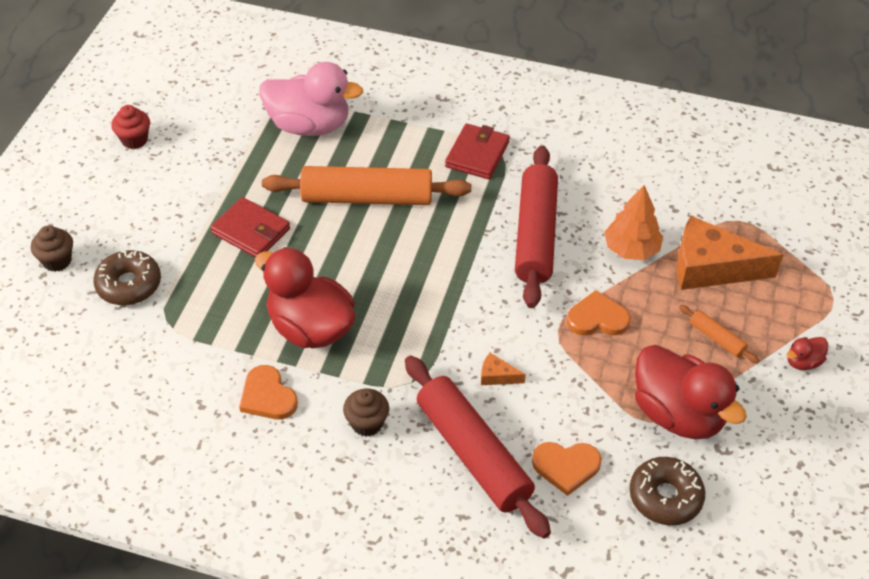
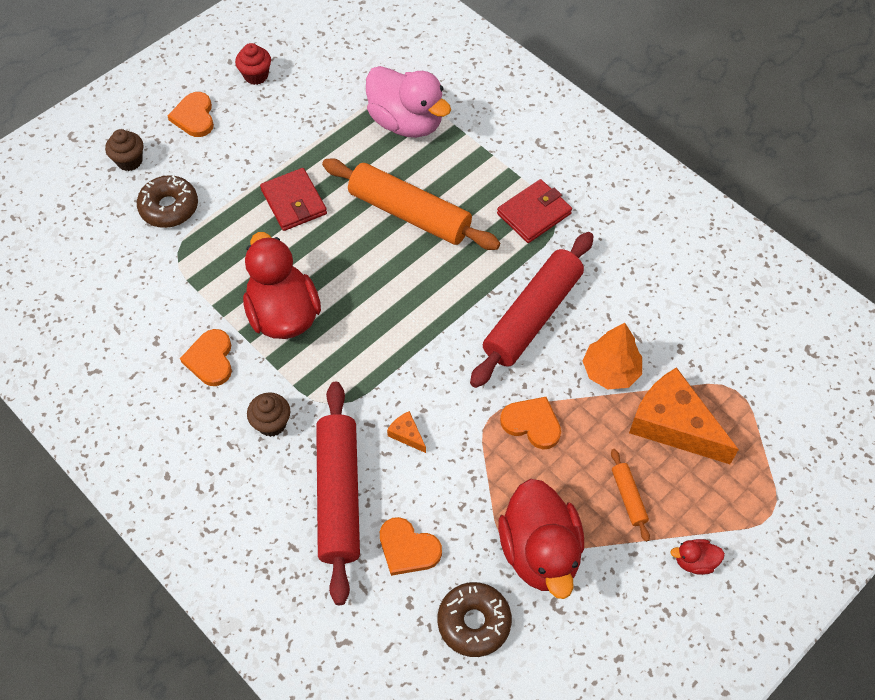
camera: 30 degrees right, 10 degrees up
none -> orange heart [168,92,214,137]

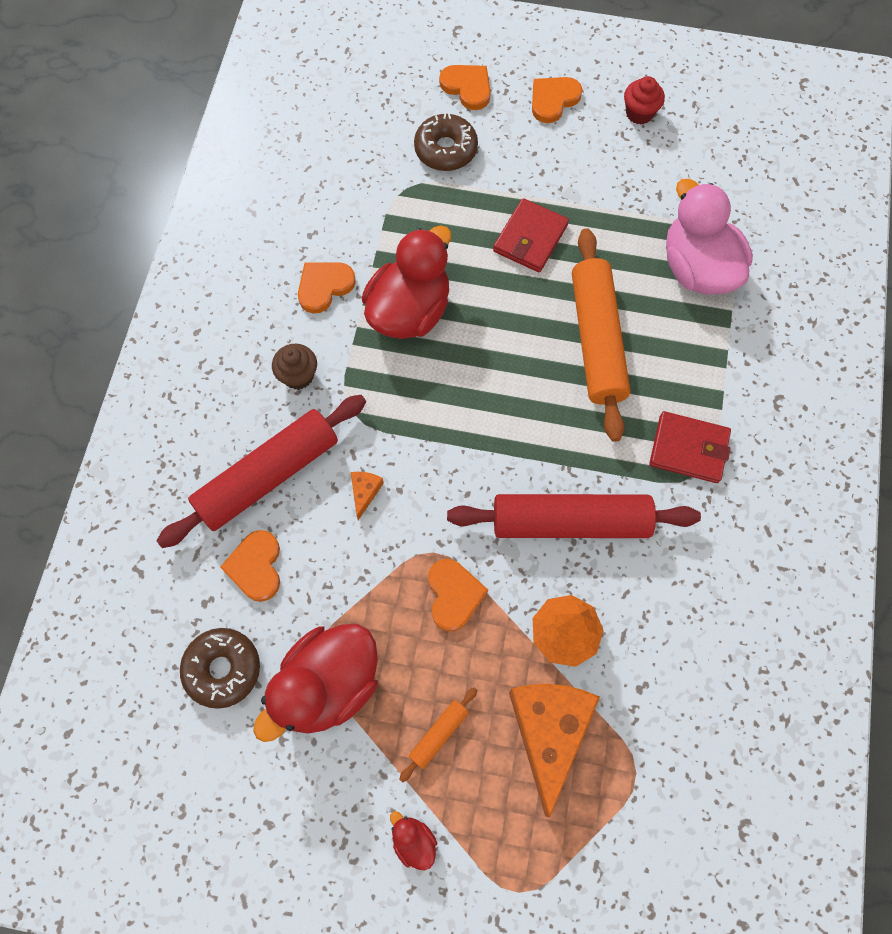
camera: 55 degrees right, 10 degrees up
brown cupcake [105,129,143,171] -> orange heart [439,65,491,110]
pink duck [366,66,451,138] -> pink duck turned 150 degrees clockwise [666,179,753,295]

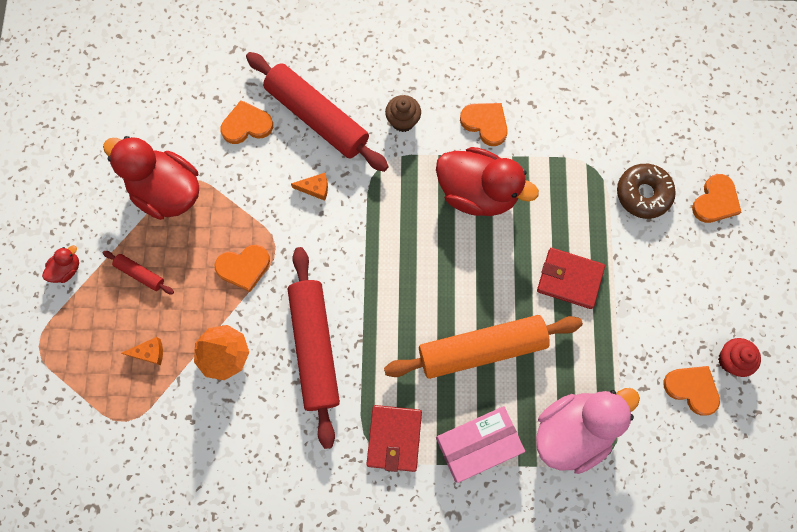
camera: 80 degrees right, 5 degrees up
brown donut [180,628,260,709] -> none
orange rolling pin [399,687,477,783] -> red rolling pin [103,251,174,294]
orange cheese [509,684,600,817] -> orange cheese [121,337,163,365], size x0.41
orange heart [532,77,582,123] -> orange heart moved to [663,366,720,416]
none -> pink box [436,406,525,483]

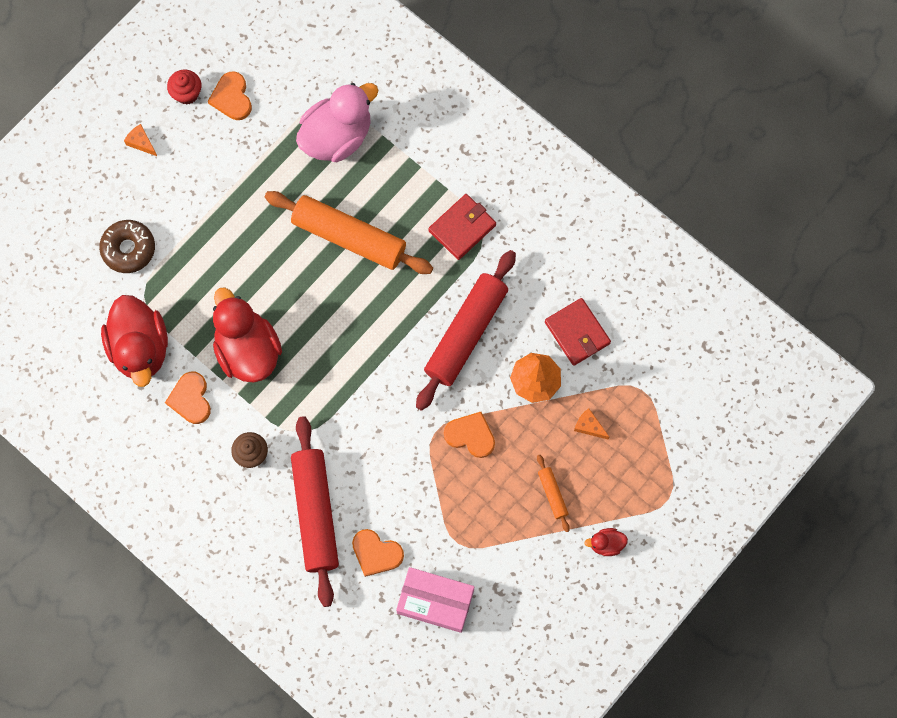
camera: 140 degrees left, 0 degrees up
red duck [103,136,199,220] -> red duck moved to [101,295,168,387]
red rolling pin [103,251,174,294] -> orange rolling pin [537,455,570,532]
orange cheese [291,173,328,201] -> orange cheese moved to [124,124,157,156]
pink box [436,406,525,483] -> pink box moved to [396,567,474,633]
pink duck [536,388,640,474] -> pink duck turned 135 degrees clockwise [296,83,378,162]
red wallet [537,248,605,309] -> red wallet moved to [545,298,611,366]
orange heart [692,174,742,223] -> none

